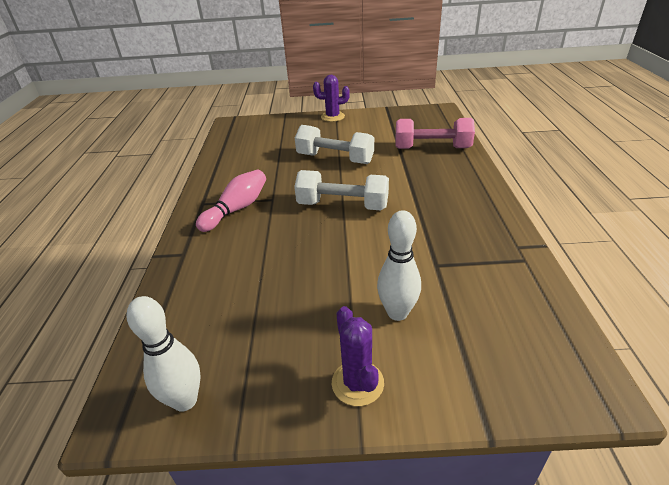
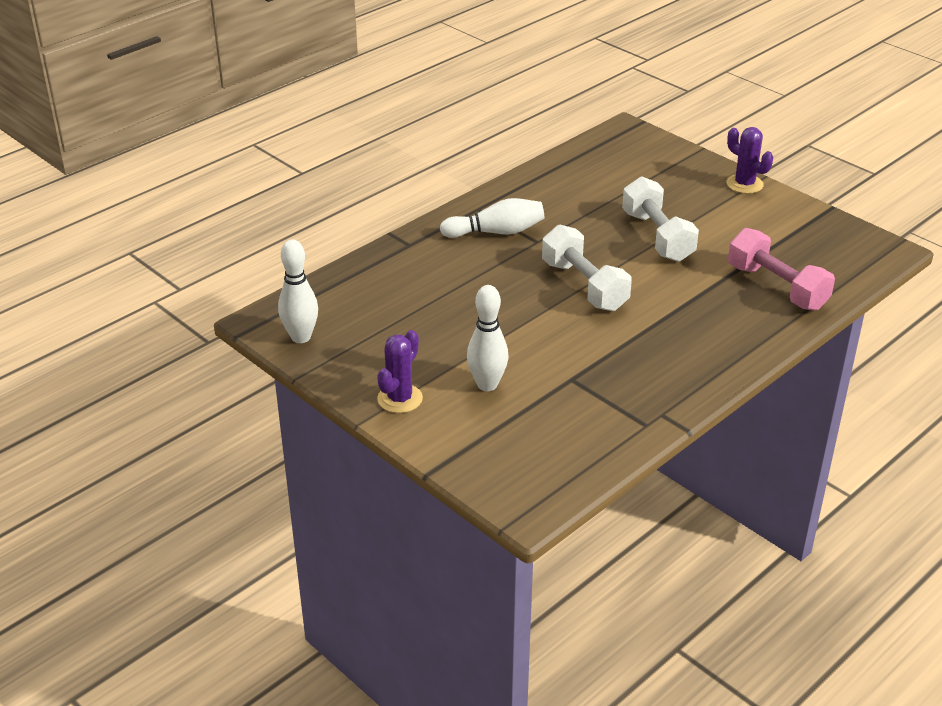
camera: 45 degrees right, 0 degrees up
pink bowling pin [196,170,266,232] -> white bowling pin [440,198,544,238]

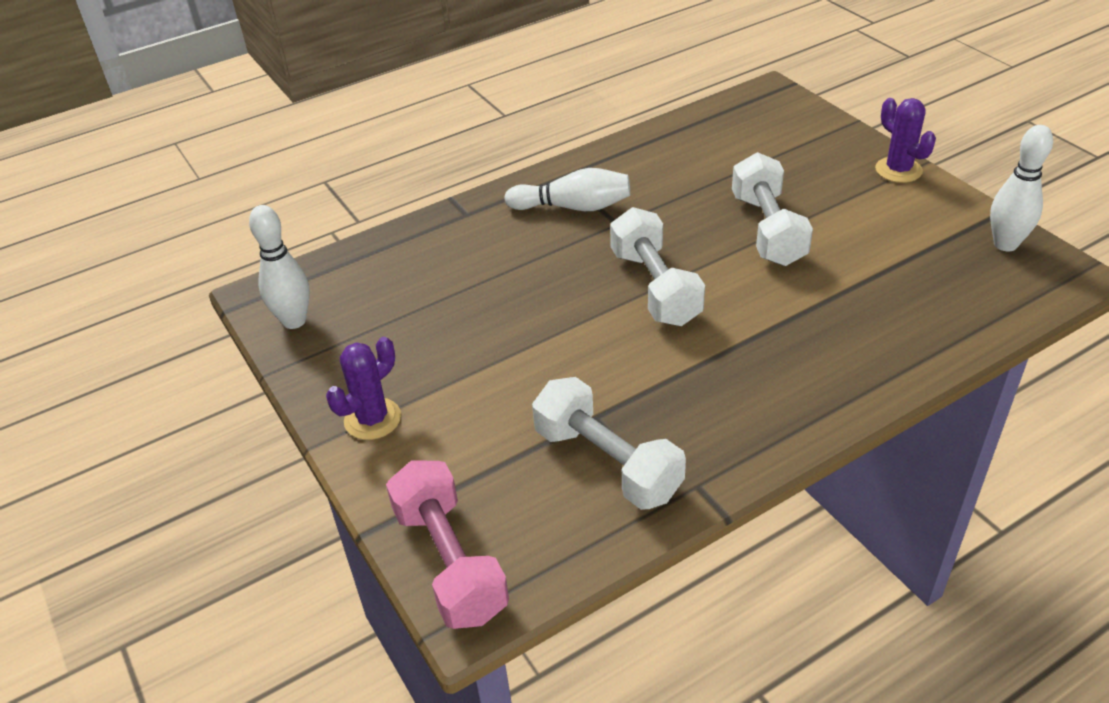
camera: 15 degrees right, 5 degrees up
white bowling pin [467,285,508,391] -> white bowling pin moved to [990,125,1053,252]
pink dumbbell [728,228,835,311] -> pink dumbbell moved to [386,460,509,629]
none -> white dumbbell [532,377,686,510]

